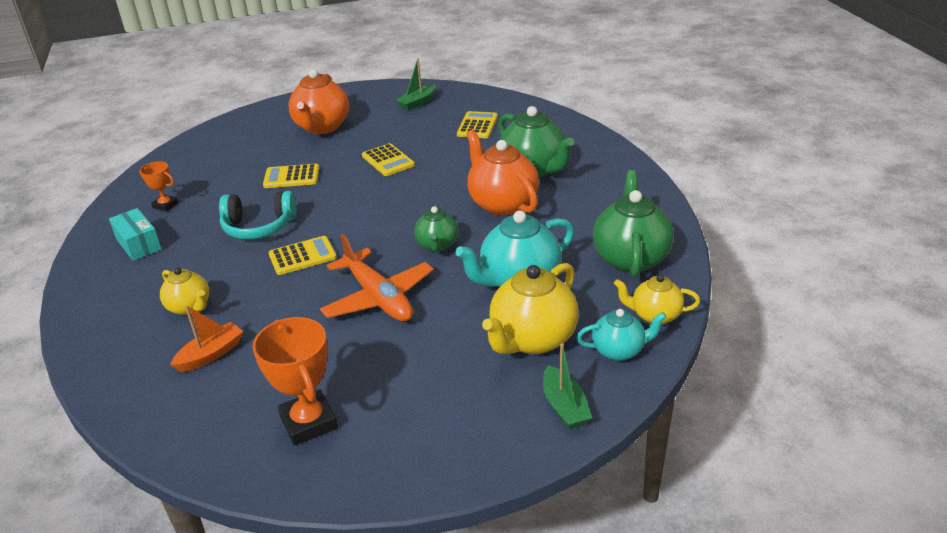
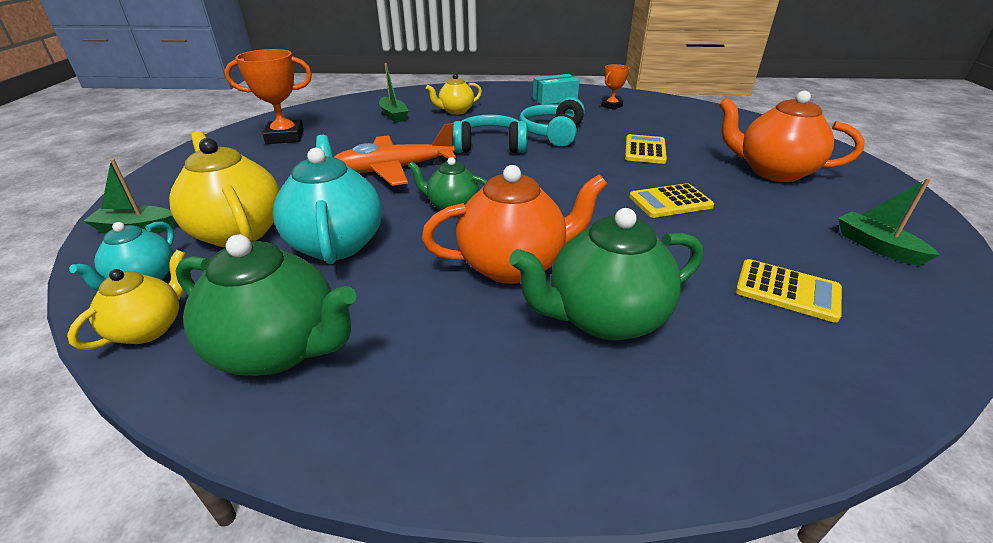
camera: 105 degrees right, 0 degrees up
orange boat [170,305,243,372] -> green boat [379,63,409,123]
yellow calculator [268,236,337,275] -> turquoise headphones [453,115,528,153]

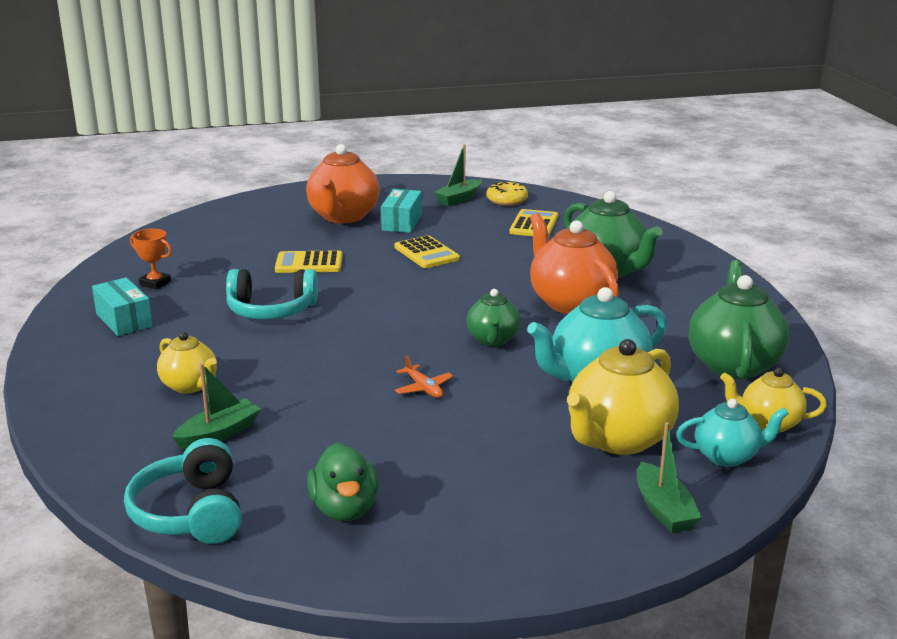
camera: 105 degrees left, 10 degrees down
orange trophy [224,49,312,144] -> green duck [307,443,378,521]
orange plane [334,123,456,186] -> orange plane [395,355,453,398], size x0.43
turquoise headphones [453,115,528,153] -> turquoise headphones moved to [124,438,242,544]
none -> turquoise box [381,189,422,233]
none -> yellow donut [487,182,528,206]

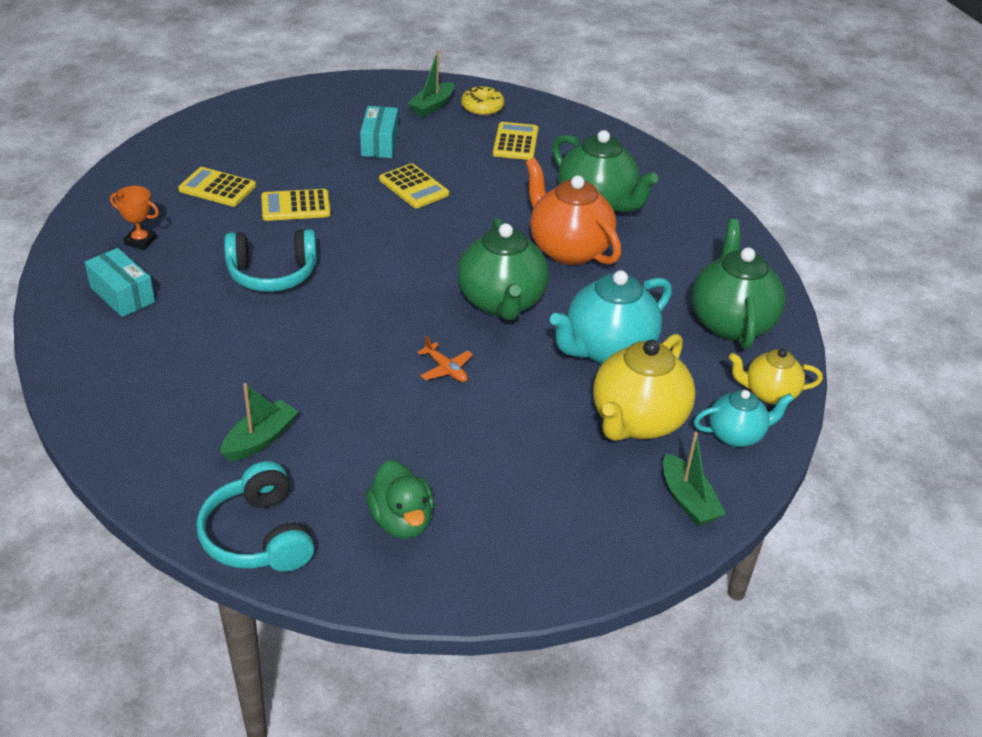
camera: 10 degrees left, 15 degrees up
yellow teapot [157,332,217,393] -> none
orange teapot [306,144,380,223] -> none
green teapot [467,289,521,346] -> green teapot [457,218,549,320], size x1.71
none -> yellow calculator [178,167,256,207]

